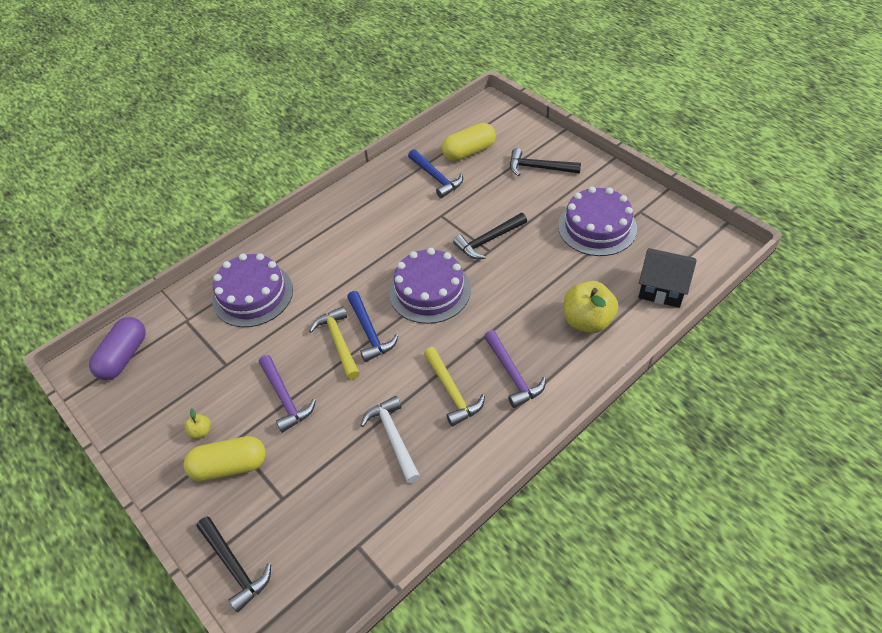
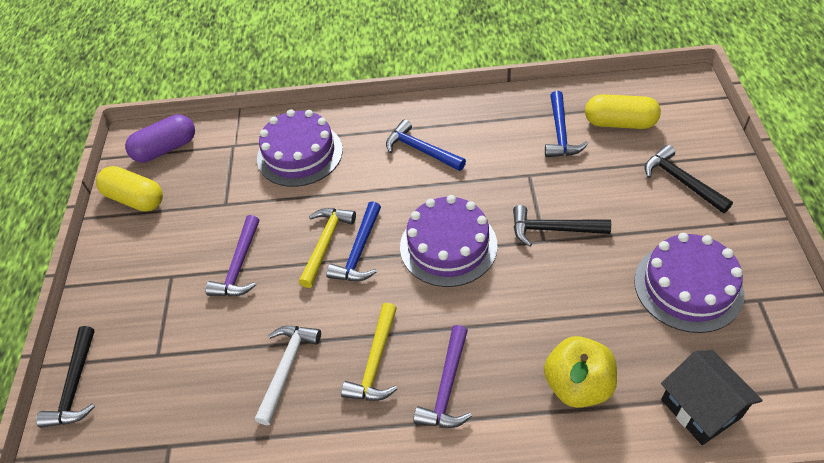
camera: 40 degrees right, 0 degrees up
yellow apple [184,408,211,439] -> none
yellow capsule [184,436,266,481] -> yellow capsule moved to [96,166,163,212]
none -> blue hammer [386,119,466,171]

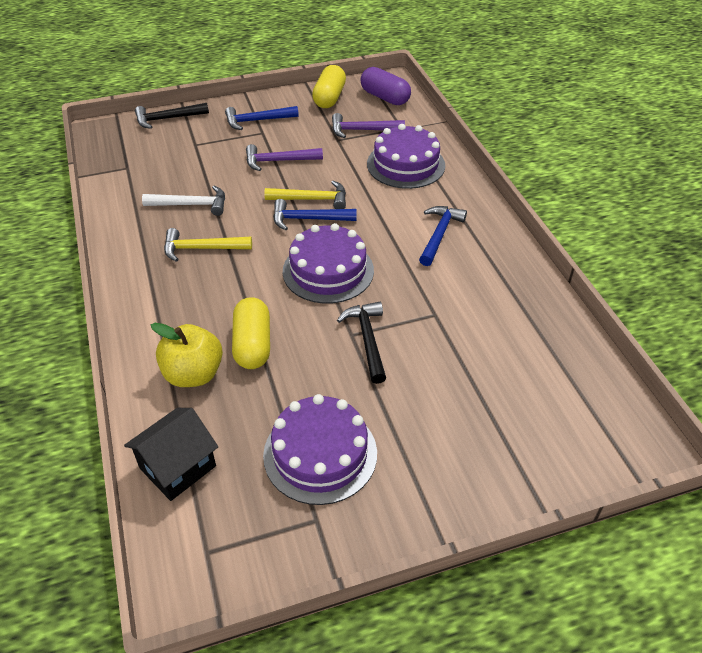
camera: 70 degrees right, 5 degrees down
purple hammer [413,325,472,428] -> purple hammer moved to [332,113,405,138]
blue hammer [545,91,588,157] -> blue hammer moved to [225,106,299,130]
yellow capsule [585,94,661,129] -> yellow capsule moved to [232,297,270,369]
black hammer [645,145,733,213] -> none

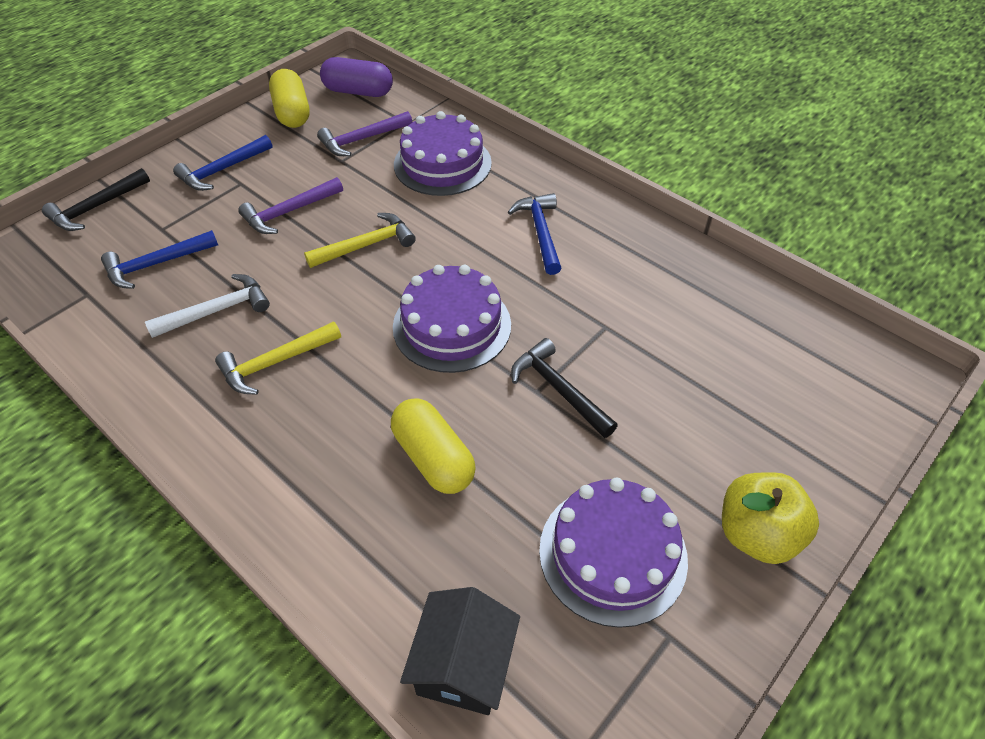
camera: 30 degrees left, 5 degrees up
yellow apple [151,323,223,387] -> yellow apple moved to [722,472,819,564]
blue hammer [273,199,357,230] -> blue hammer moved to [101,230,218,289]

